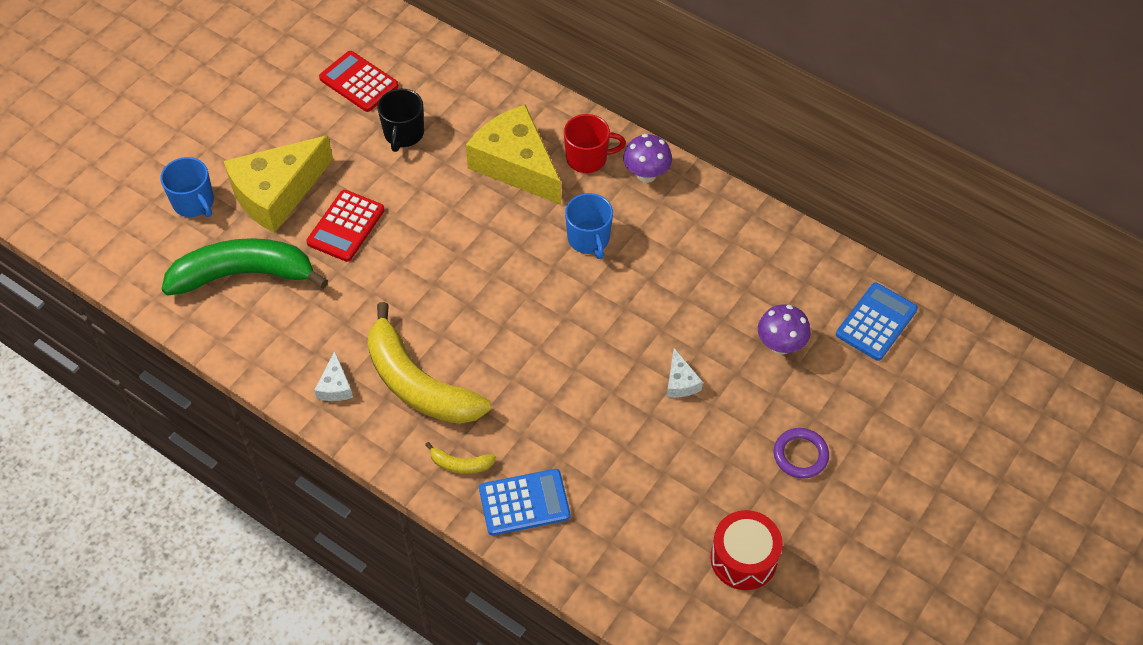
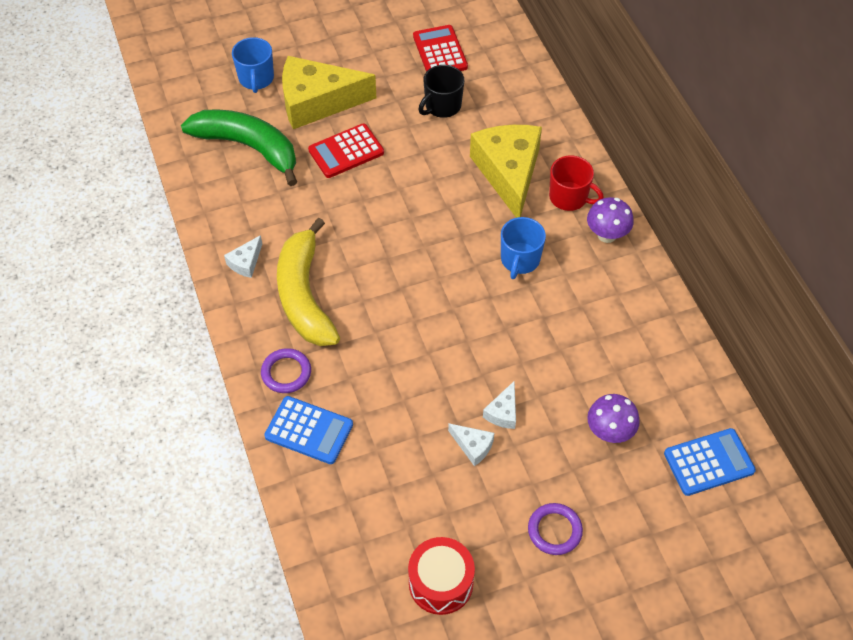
camera: 35 degrees right, 0 degrees up
yellow banana [425,442,496,474] -> purple ring [261,348,311,393]
none -> white cheese [448,423,494,466]

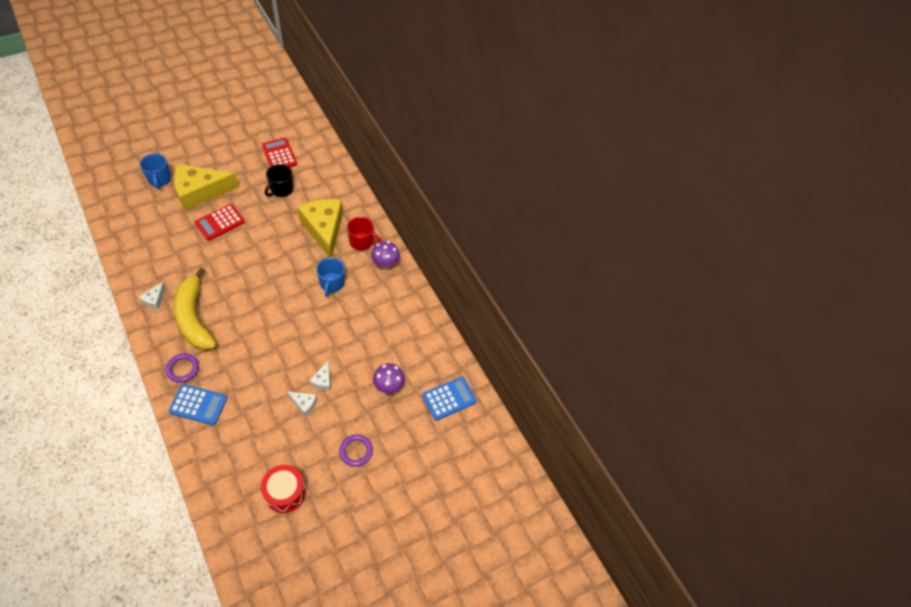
camera: 15 degrees left, 0 degrees up
green banana [181,109,297,186] -> none

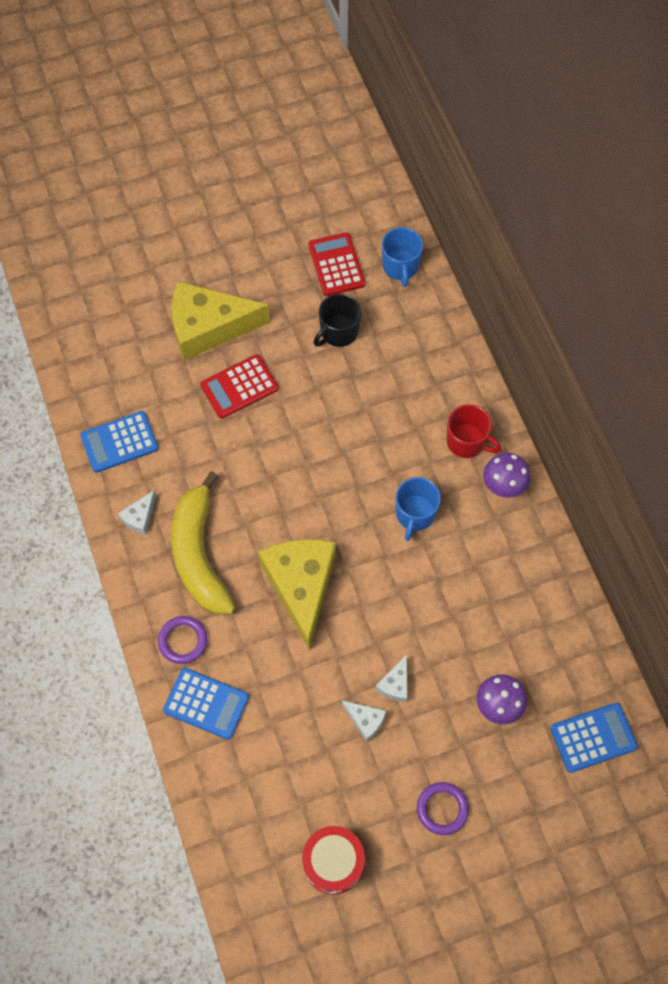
camera: 15 degrees right, 10 degrees up
blue mug [140,153,171,189] -> blue mug moved to [382,227,423,287]
yellow cheese [297,199,343,258] -> yellow cheese moved to [258,539,336,650]
none -> blue calculator [80,411,158,473]

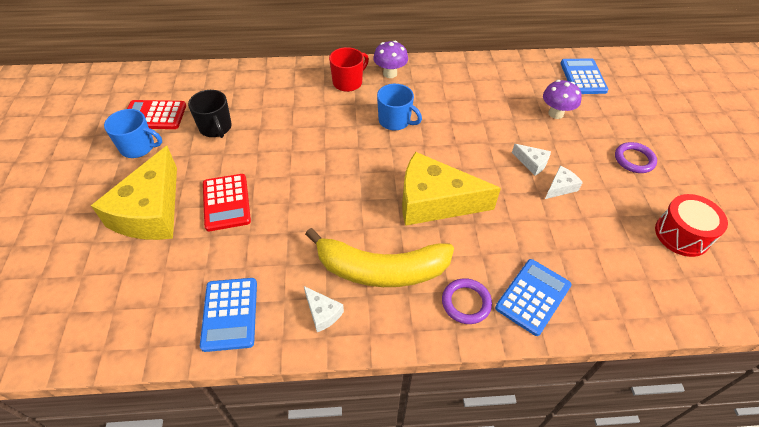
camera: 75 degrees left, 15 degrees down
blue mug [382,227,423,287] -> blue mug moved to [104,109,162,158]

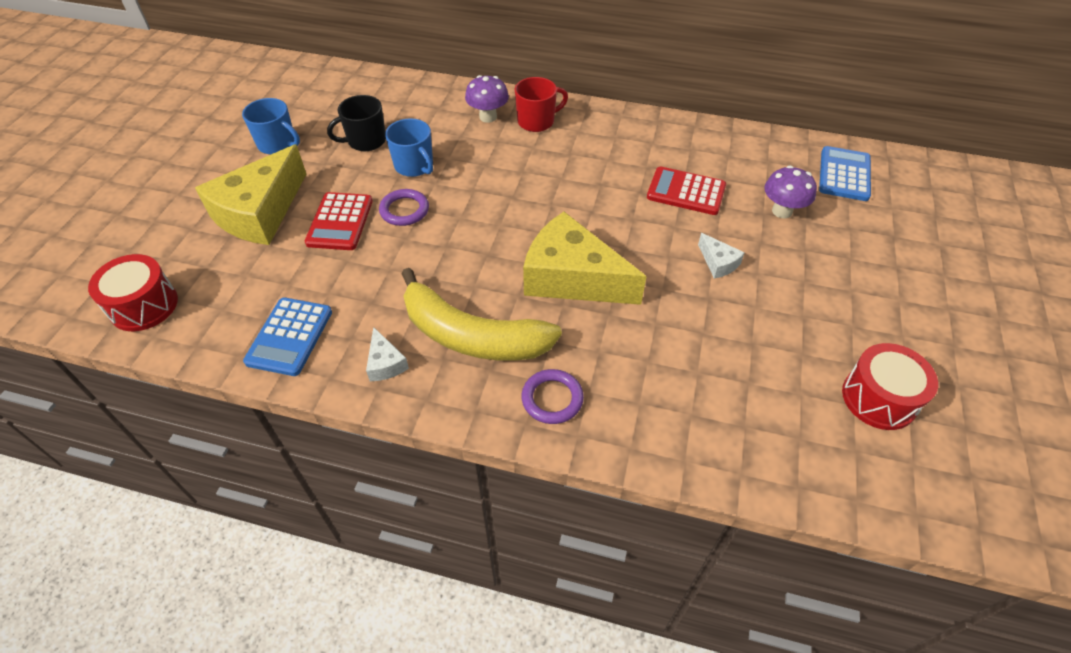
camera: 20 degrees right, 0 degrees up
red calculator [127,100,186,129] -> red calculator moved to [647,166,726,215]
black mug [188,90,232,138] -> black mug turned 75 degrees clockwise [327,95,386,151]
purple mushroom [373,41,408,78] -> purple mushroom moved to [465,75,509,123]
blue mug [377,84,422,130] -> blue mug moved to [385,118,433,177]
blue calculator [495,259,572,336] -> none
white cheese [545,166,583,199] -> none
purple ring [615,142,657,173] -> purple ring moved to [379,189,429,226]
none -> red drum [88,254,178,331]

